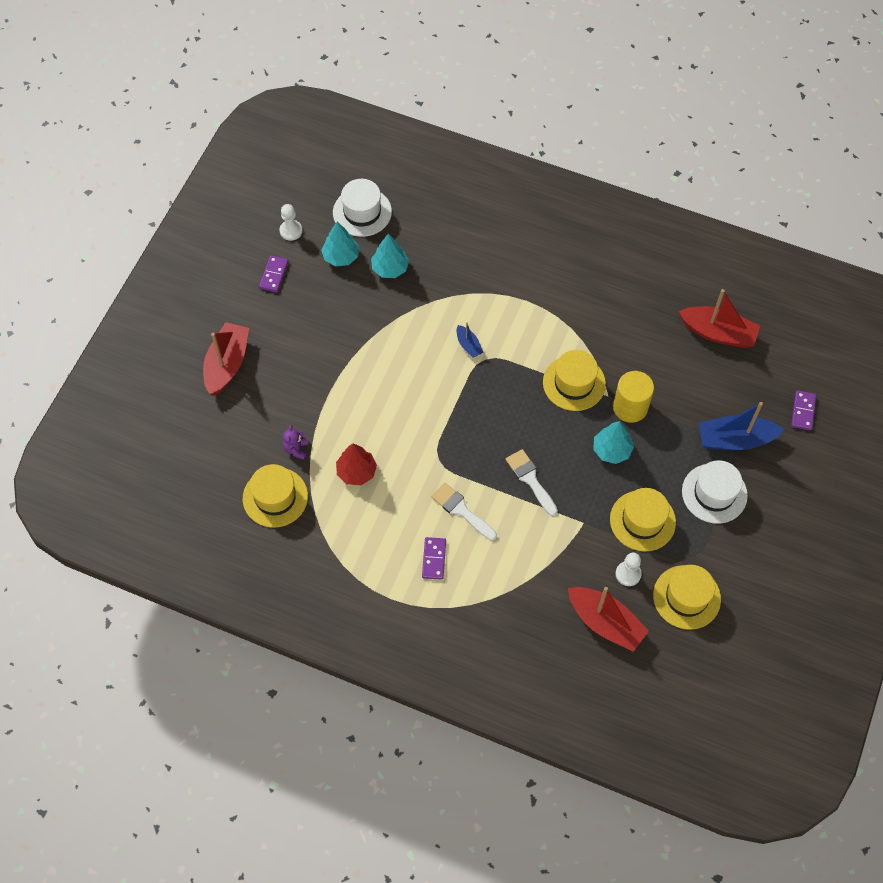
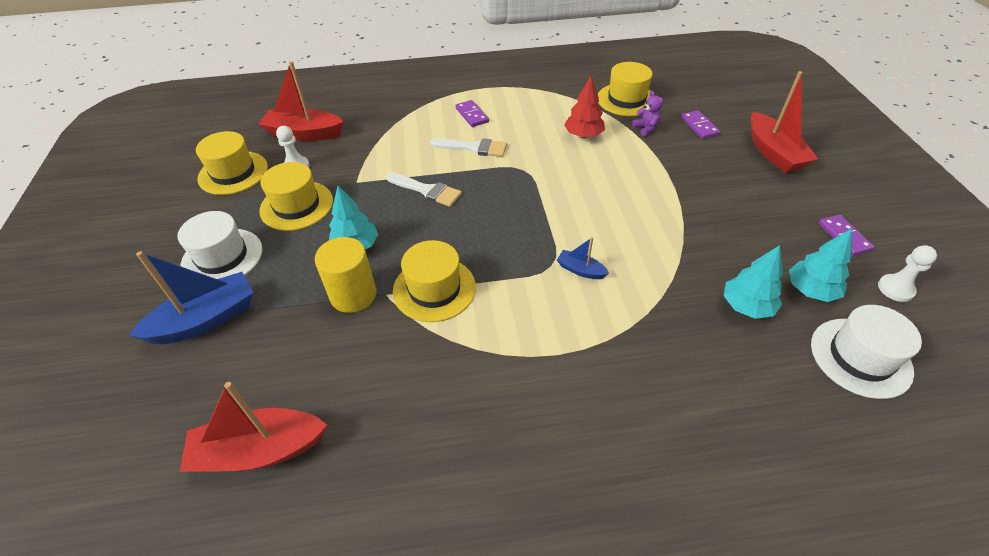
camera: 150 degrees right, 15 degrees down
purple domino [791,390,816,430] -> purple domino moved to [681,110,721,139]

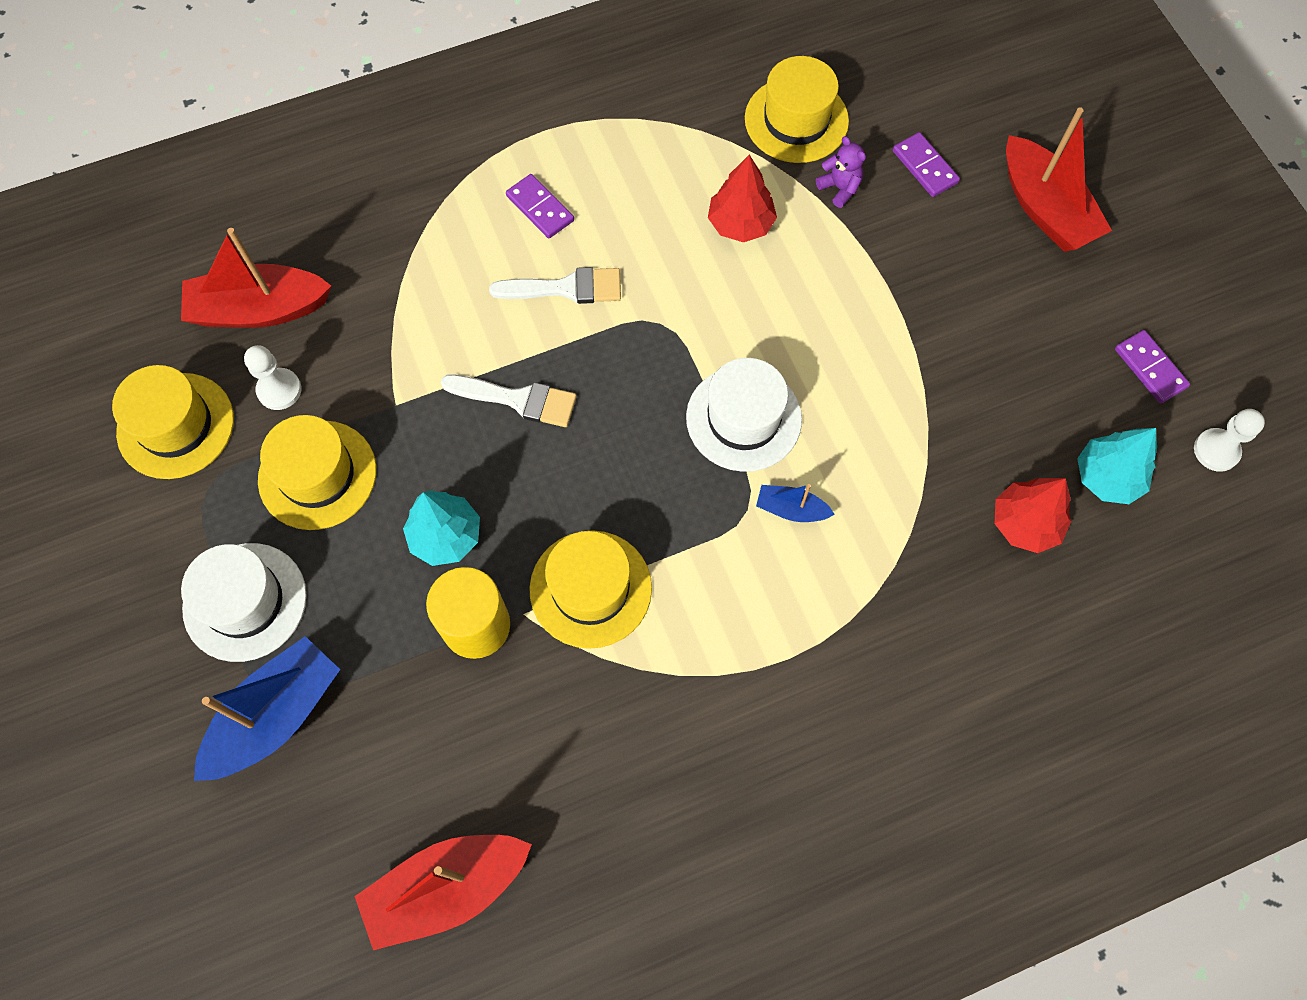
camera: 15 degrees left, 20 degrees up
turquoise tree [724,245,783,319] -> red tree [995,478,1071,553]
white hat [811,305,922,399] -> white hat moved to [686,358,802,472]

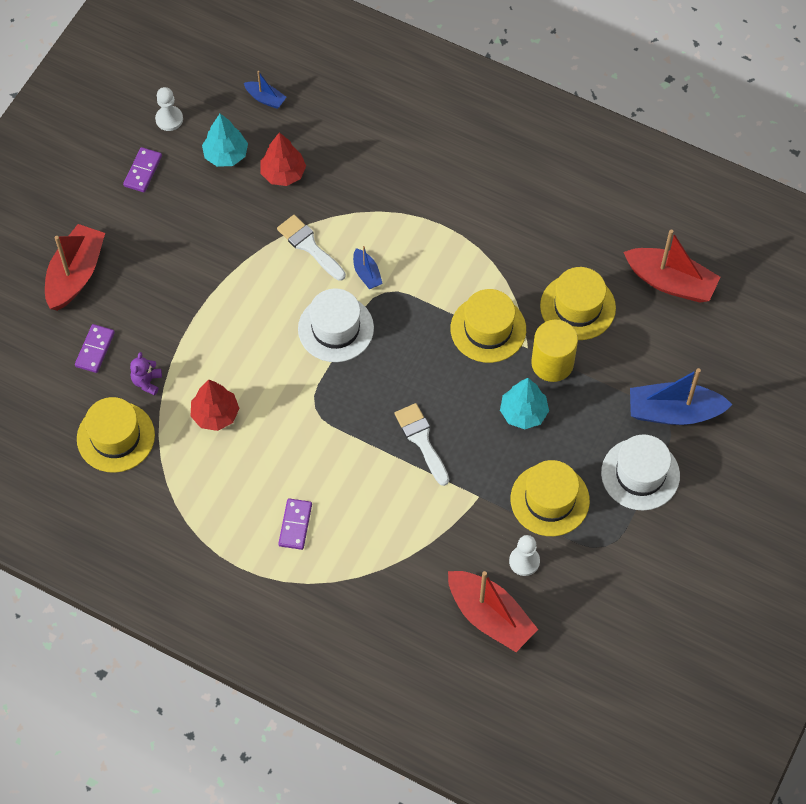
camera: 130 degrees left, 5 degrees down
yellow hat [112,365,234,479] -> yellow hat moved to [540,267,616,340]
white brush [489,267,621,304] -> white brush moved to [277,215,346,281]
none -> blue boat [244,71,286,109]

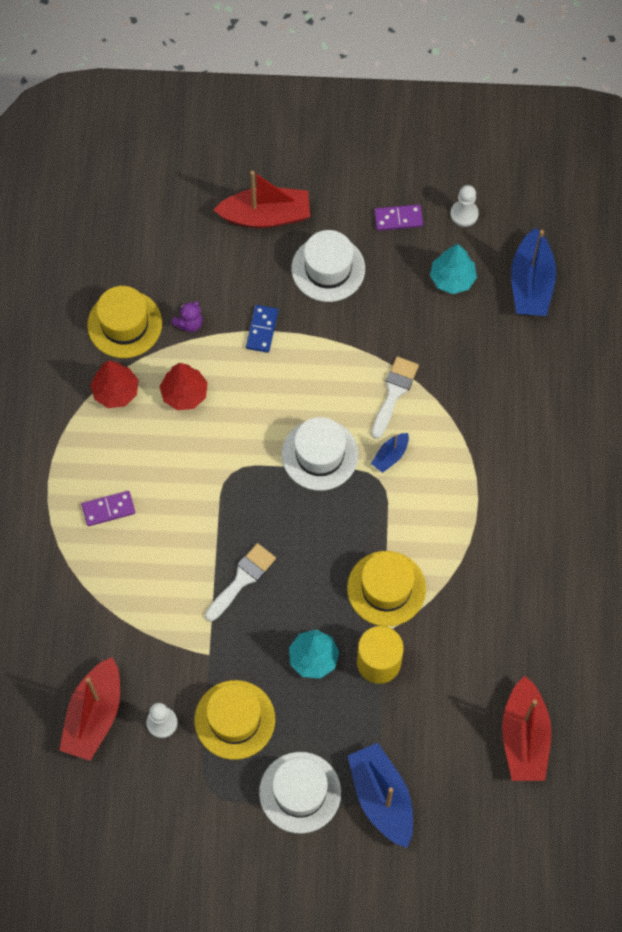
camera: 65 degrees right, 5 degrees up
purple domino [75,324,115,373] -> none
purple teddy bear [130,352,162,395] -> purple teddy bear turned 150 degrees clockwise [171,301,203,332]
blue boat [244,71,286,109] -> blue boat [511,228,556,316], size x2.03
red tree [261,132,306,186] -> red tree moved to [90,360,138,408]
yellow hat [540,267,616,340] -> none
none -> blue domino [246,305,278,353]
none -> white hat [292,230,365,302]

